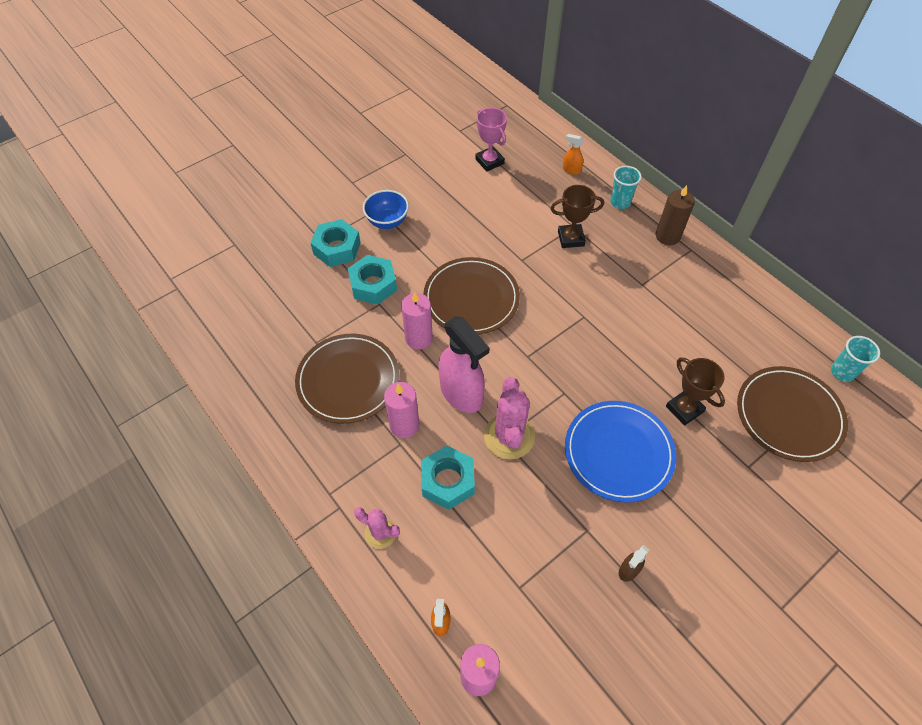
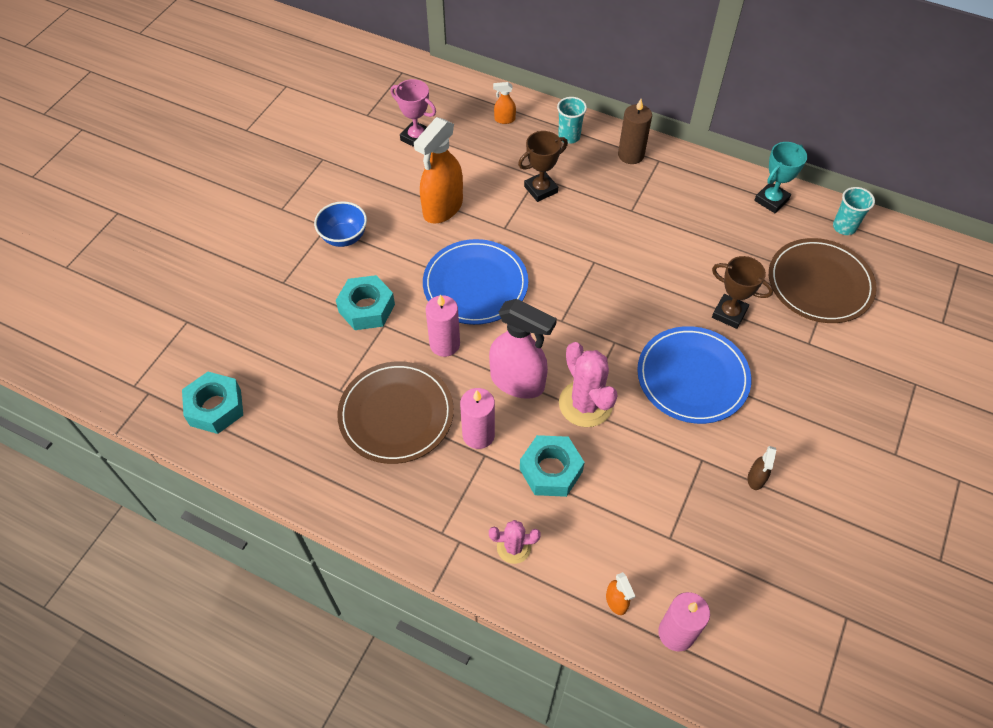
camera: 25 degrees left, 0 degrees up
turquoise nut [311,219,361,267] -> turquoise nut moved to [182,372,243,434]
brown plate [423,257,520,335] -> blue plate [423,239,528,325]
none -> orange spray bottle [414,117,463,223]
none -> turquoise trophy [754,142,807,213]

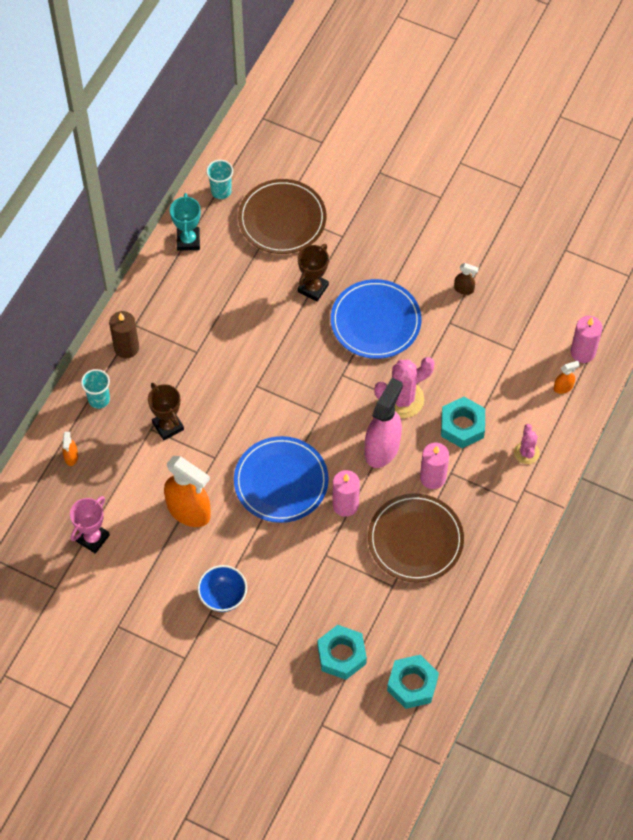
camera: 90 degrees left, 5 degrees up
turquoise nut [336,275,395,330] -> turquoise nut moved to [317,625,367,680]
turquoise trophy [754,142,807,213] -> turquoise trophy turned 45 degrees clockwise [170,193,201,251]

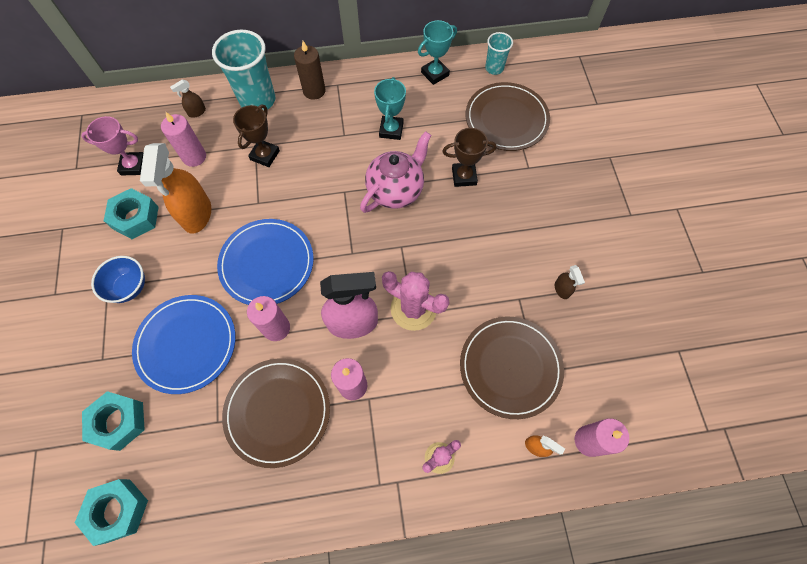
camera: 55 degrees right, 5 degrees up
orange spray bottle [62,432,78,466] -> brown spray bottle [170,80,206,118]
turquoise cup [81,369,110,409] -> turquoise cup [212,30,275,111], size x1.88
blue plate [331,279,422,359] -> blue plate moved to [132,295,236,394]
turquoise nut [441,397,485,448] -> turquoise nut moved to [104,188,158,239]
none -> pink candle [161,112,206,167]
none -> pink teapot [360,131,431,213]
none -> turquoise trophy [374,77,406,140]
none -> brown plate [460,317,564,419]

